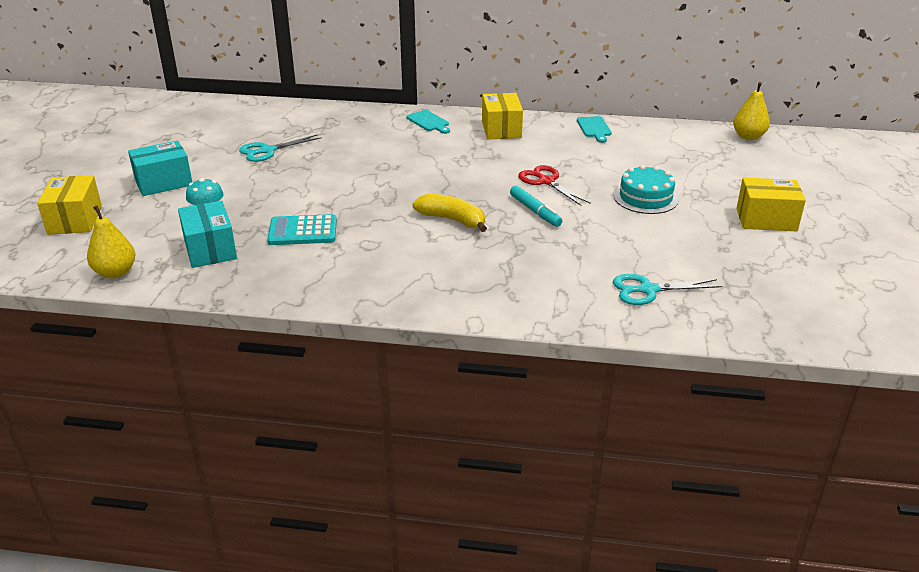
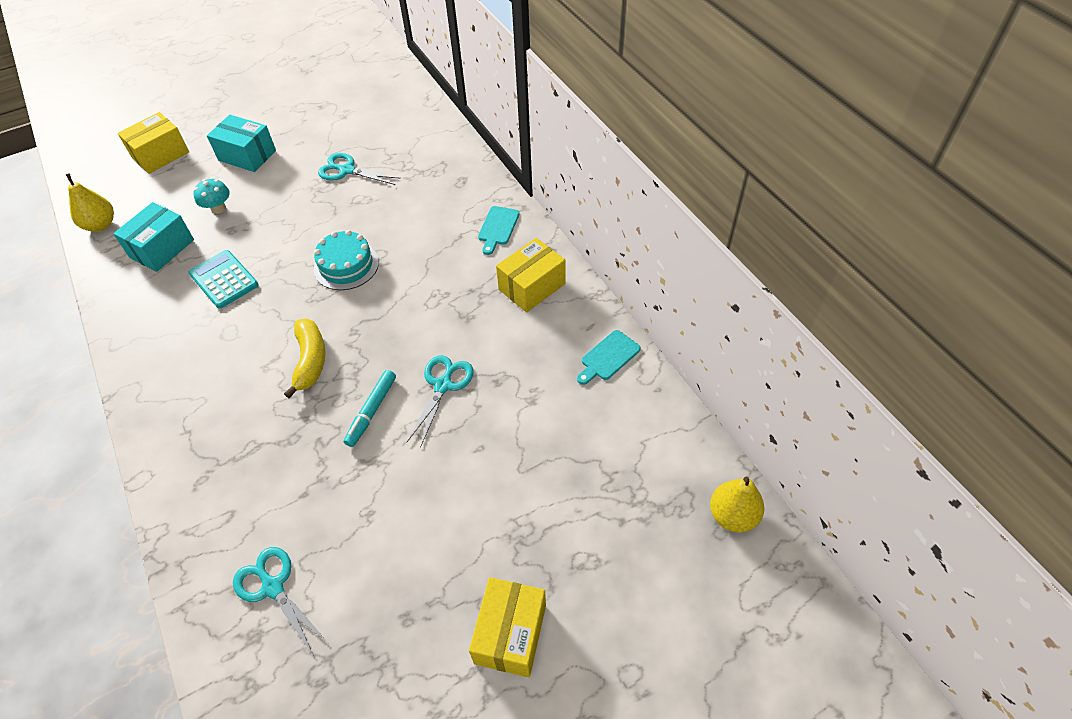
camera: 55 degrees right, 20 degrees up
red scissors [518,165,591,206] -> turquoise scissors [407,355,474,448]
turquoise cake [614,165,678,214] -> turquoise cake moved to [314,230,379,290]
yellow box [736,178,806,231] -> yellow box turned 45 degrees clockwise [469,577,546,677]

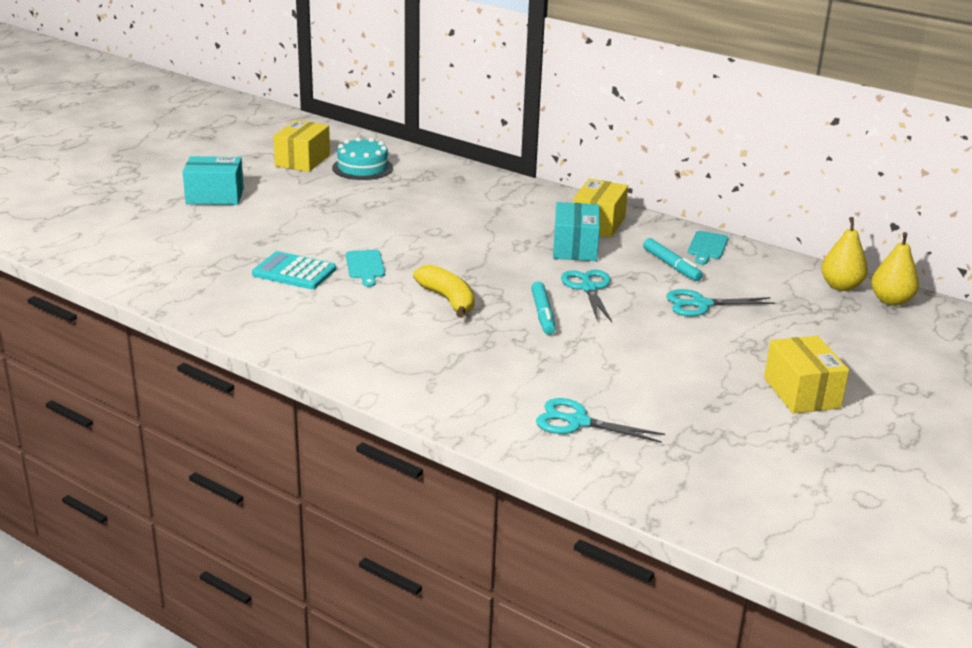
camera: 30 degrees left, 25 degrees down
yellow pear [65,173,114,232] -> yellow pear moved to [821,217,868,291]
turquoise box [113,202,194,272] -> turquoise box moved to [553,202,600,261]
yellow box [118,112,189,174] -> yellow box moved to [273,120,330,172]
turquoise mushroom [194,179,230,214] -> none
turquoise cake [314,230,379,290] -> turquoise cake moved to [332,137,393,180]
turquoise scissors [318,153,401,185] -> turquoise scissors moved to [666,289,775,316]
turquoise cutting board [478,206,519,255] -> turquoise cutting board moved to [346,250,385,287]
none -> turquoise marker [643,238,703,281]

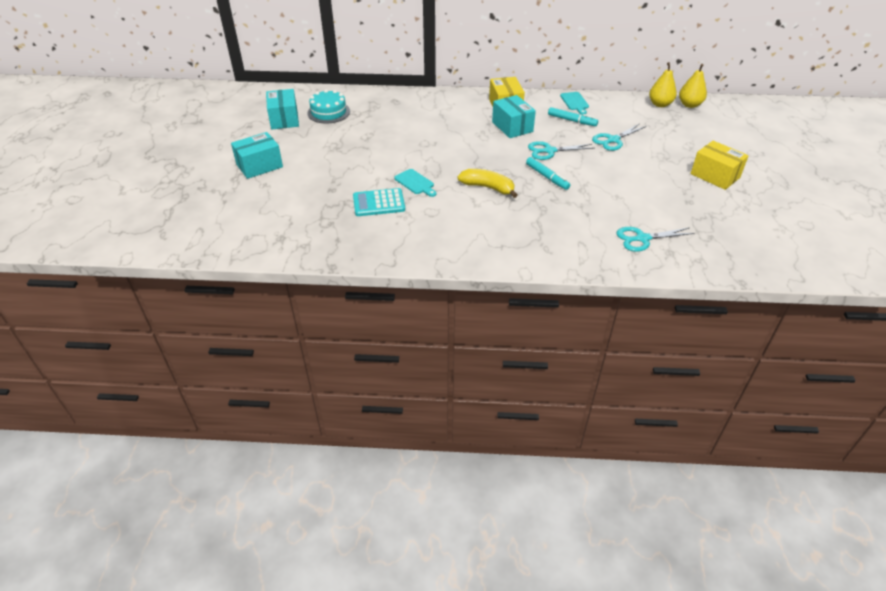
camera: 30 degrees left, 15 degrees up
yellow box [273,120,330,172] -> turquoise box [266,89,299,129]
turquoise scissors [561,270,612,322] -> turquoise scissors turned 60 degrees counterclockwise [528,141,594,160]

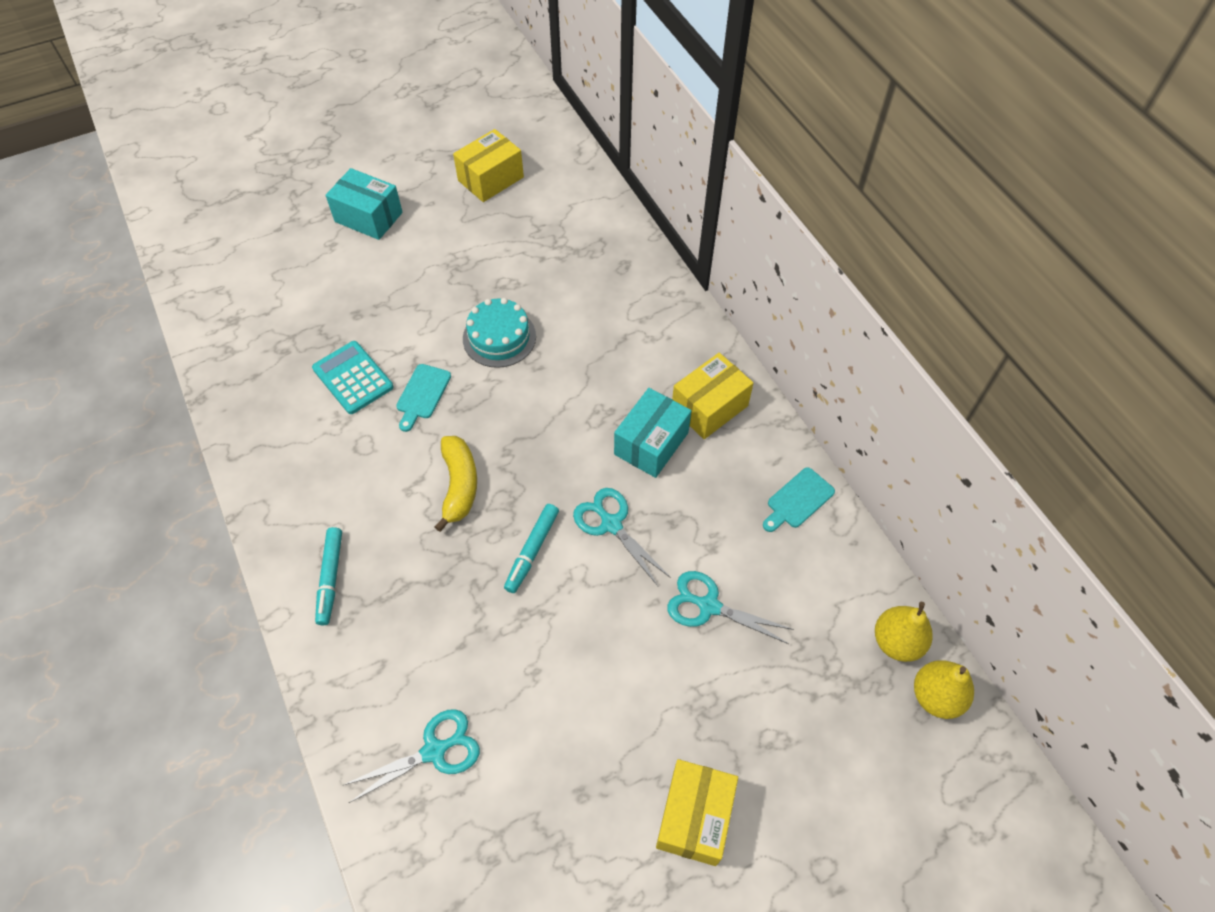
camera: 60 degrees right, 15 degrees up
turquoise box [266,89,299,129] -> yellow box [453,129,524,202]
turquoise cake [307,89,350,123] -> turquoise cake moved to [463,298,536,368]
turquoise marker [548,107,598,126] -> turquoise marker moved to [315,527,342,625]
turquoise scissors [617,227,695,252] -> turquoise scissors turned 105 degrees clockwise [342,709,480,803]

